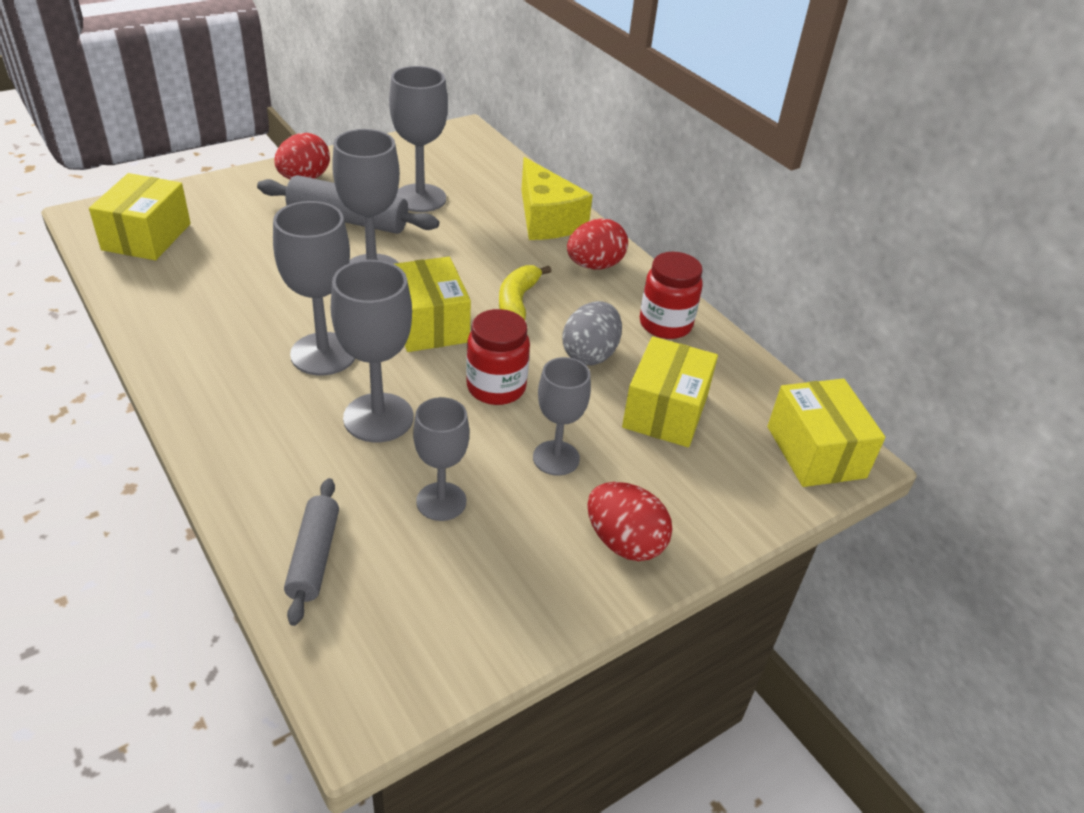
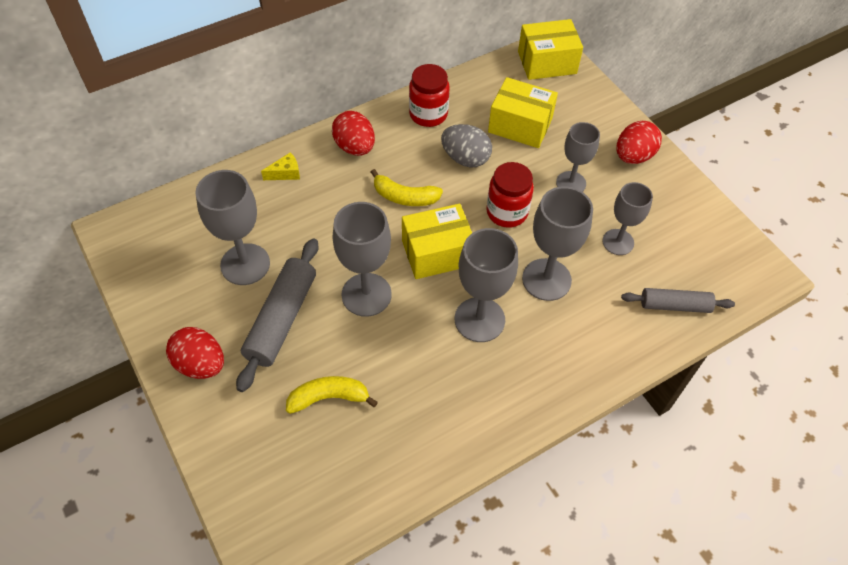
camera: 85 degrees left, 15 degrees up
yellow box [89,173,191,260] -> none
yellow cheese [521,157,593,240] -> yellow cheese [261,152,300,180], size x0.44
none -> yellow banana [286,376,378,414]

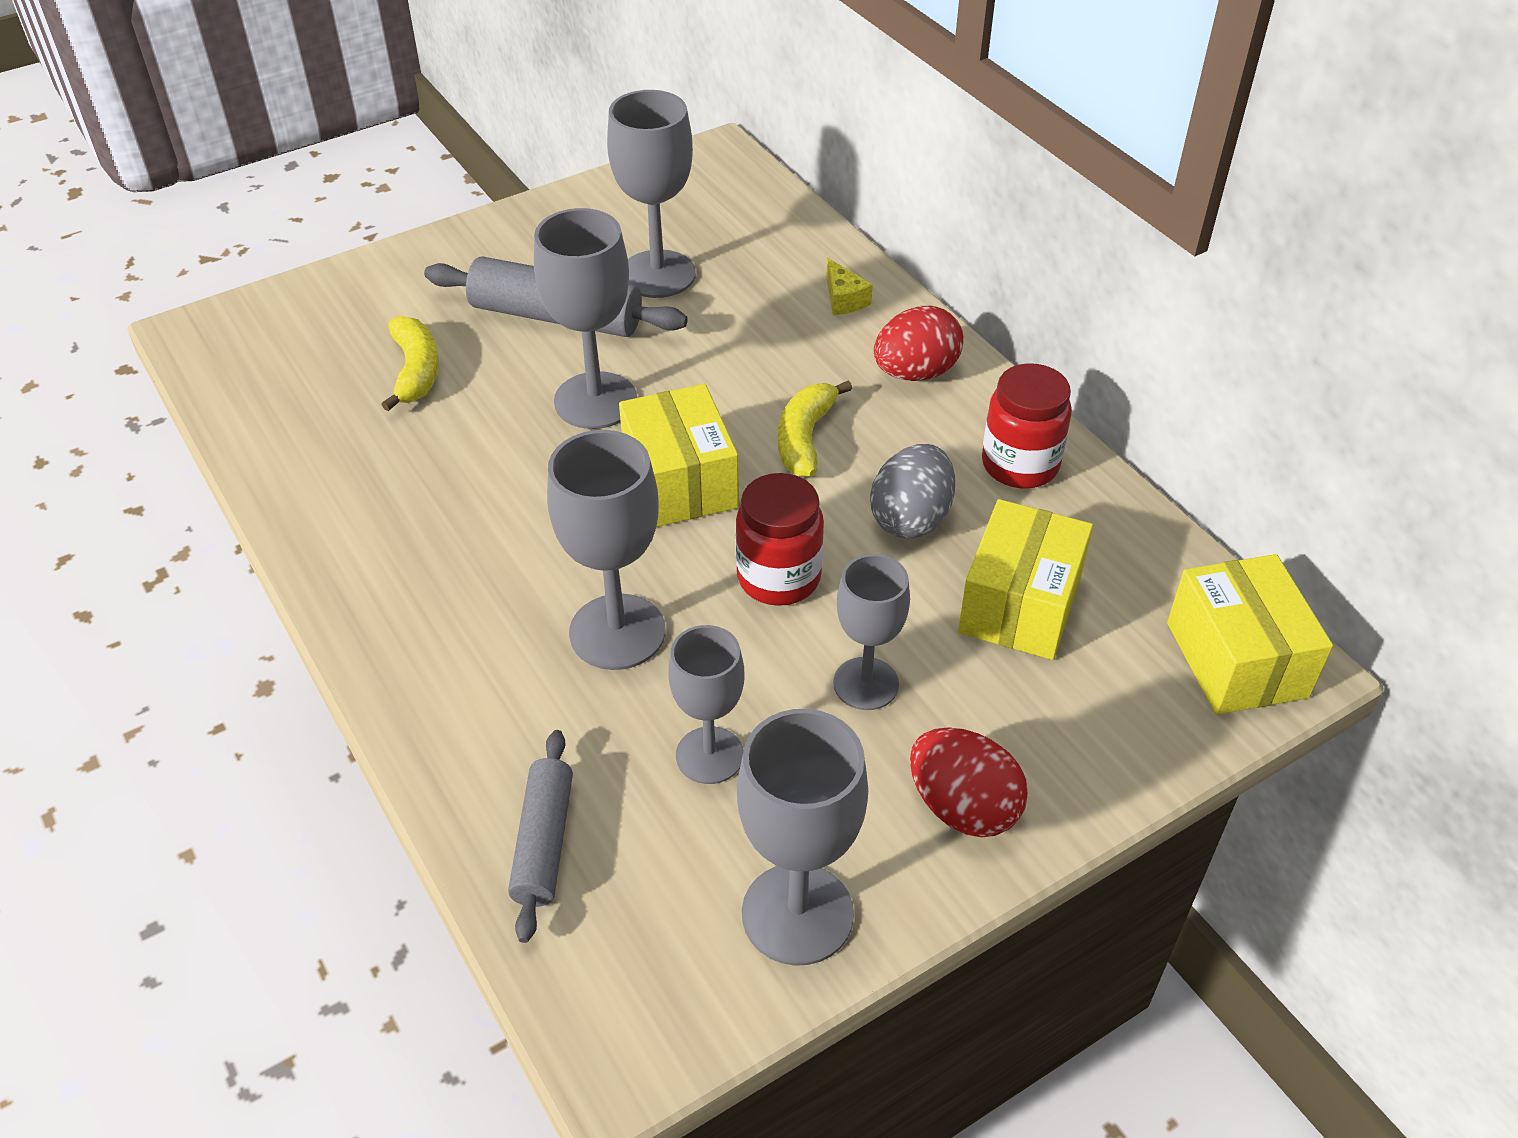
camera: 90 degrees right, 10 degrees down
red egg [166,327,224,379] -> none
grey goblet [455,228,518,342] -> grey goblet moved to [737,709,868,966]

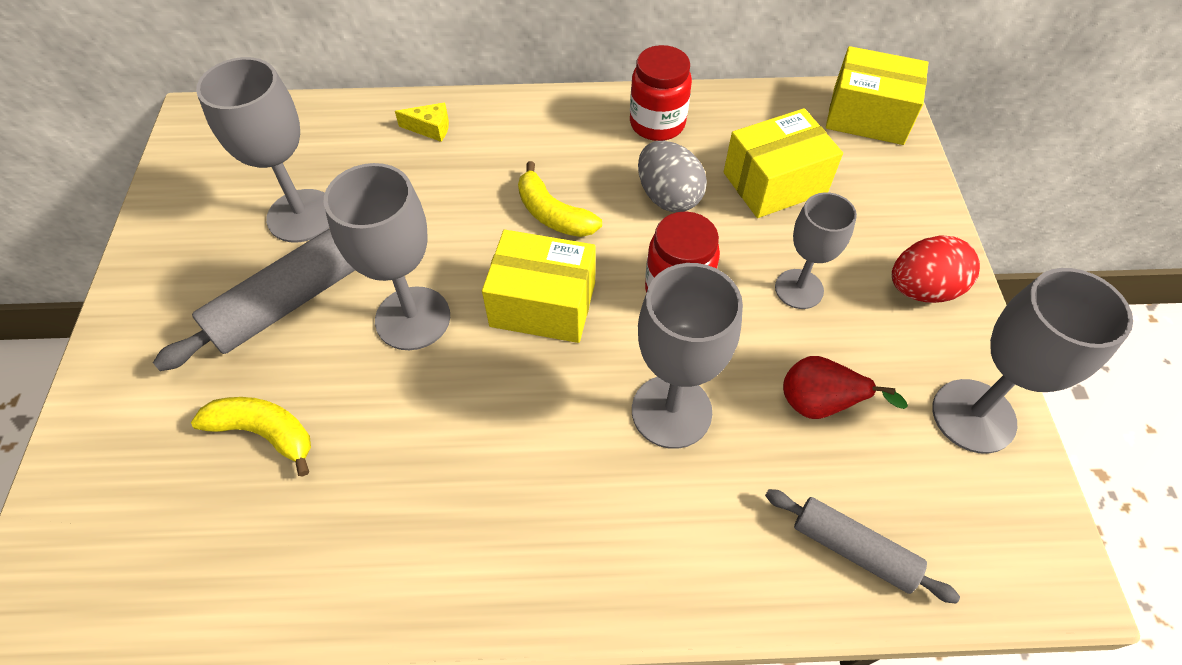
camera: 60 degrees left, 10 degrees up
grey goblet [668,625,744,784] -> red pear [783,356,908,419]
red egg [874,306,963,381] -> none
yellow box [958,499,1093,660] -> yellow box turned 75 degrees counterclockwise [724,108,843,218]

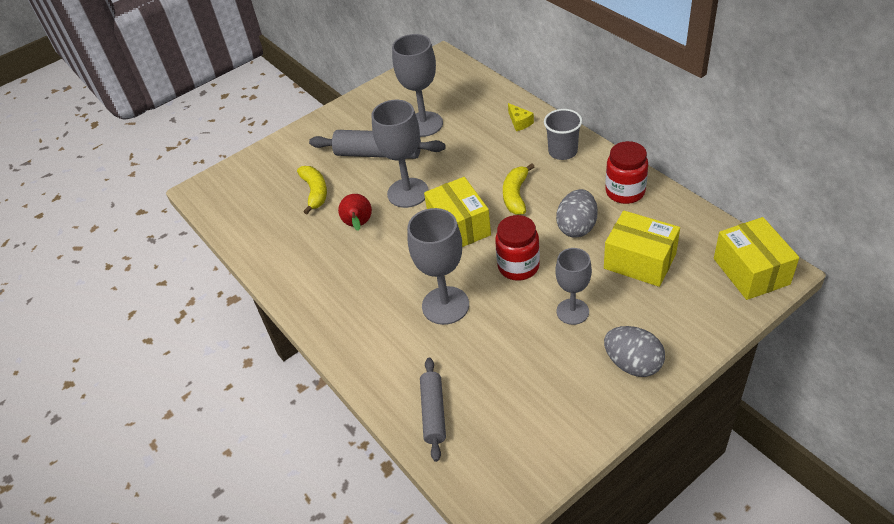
camera: 60 degrees right, 10 degrees down
red pear [783,356,908,419] -> red pear moved to [338,194,372,231]
red egg [892,235,980,303] -> grey egg [604,326,665,377]
grey goblet [932,268,1133,454] -> none
none -> grey cup [544,109,582,160]

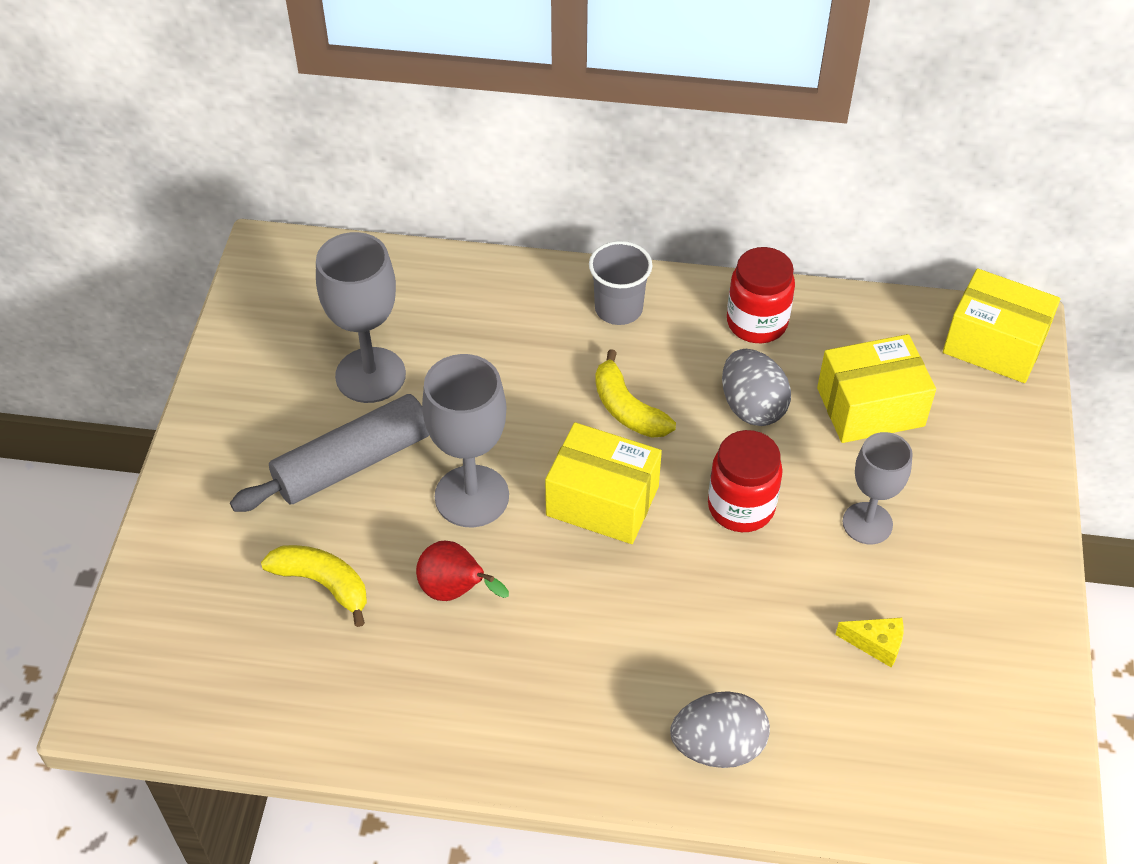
camera: 50 degrees left, 5 degrees up
grey goblet [407,208,469,325] -> none
grey rolling pin [420,358,446,462] -> none
yellow cheese [508,103,534,131] -> yellow cheese moved to [835,618,903,668]
grey egg [604,326,665,377] -> grey egg moved to [670,691,770,768]

